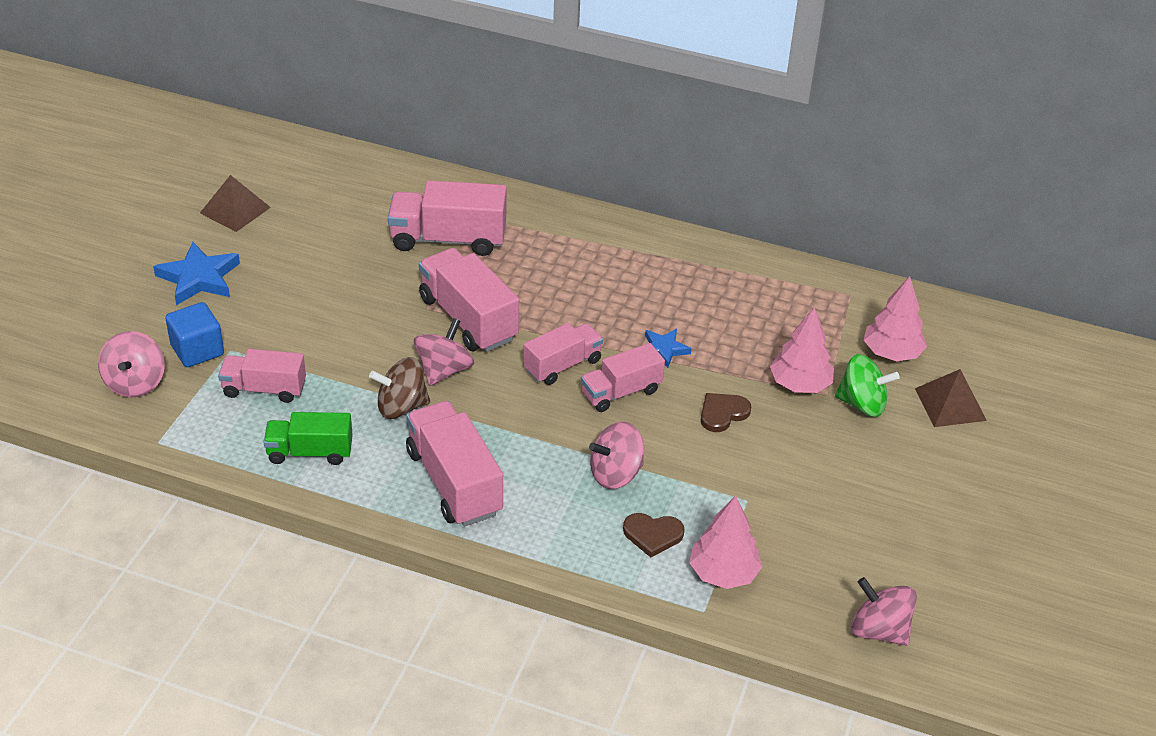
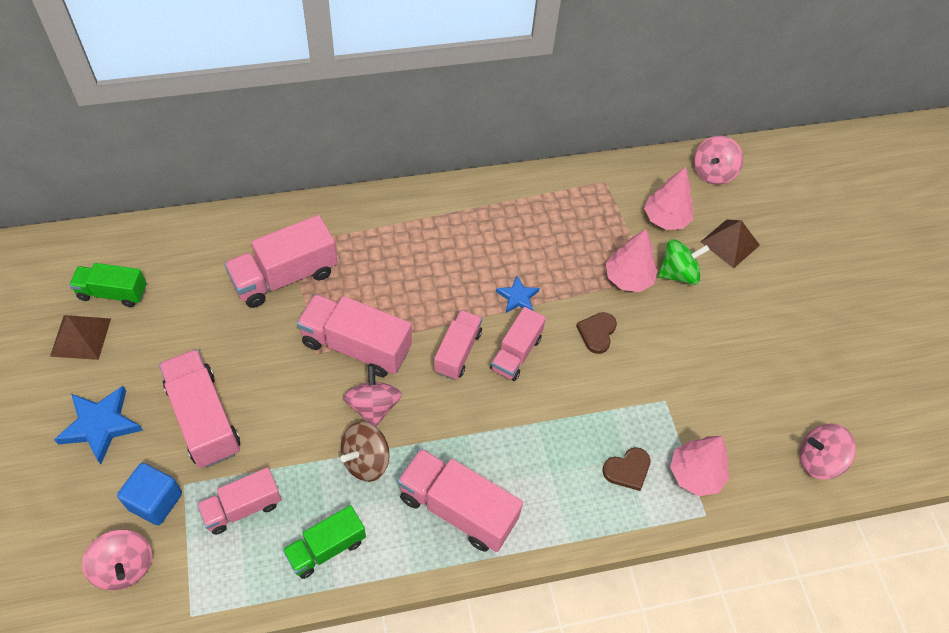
camera: 35 degrees left, 15 degrees up
pink spinning top [589,422,644,489] -> pink spinning top moved to [694,135,743,185]
none -> green truck [69,263,147,307]
none -> pink truck [159,349,240,468]

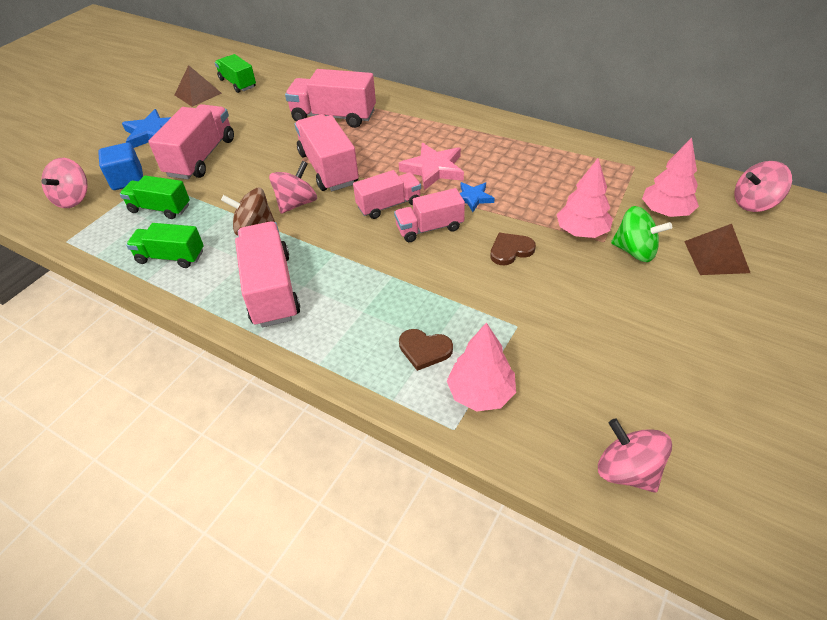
camera: 50 degrees right, 10 degrees down
pink truck [197,467,281,535] -> green truck [120,175,190,219]
none -> pink star [399,143,464,190]

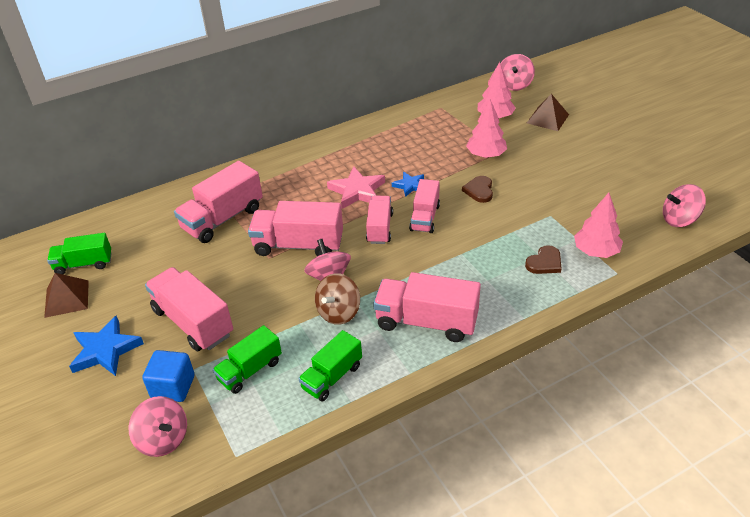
camera: 60 degrees left, 5 degrees down
green spinning top [611,206,672,262] -> none

